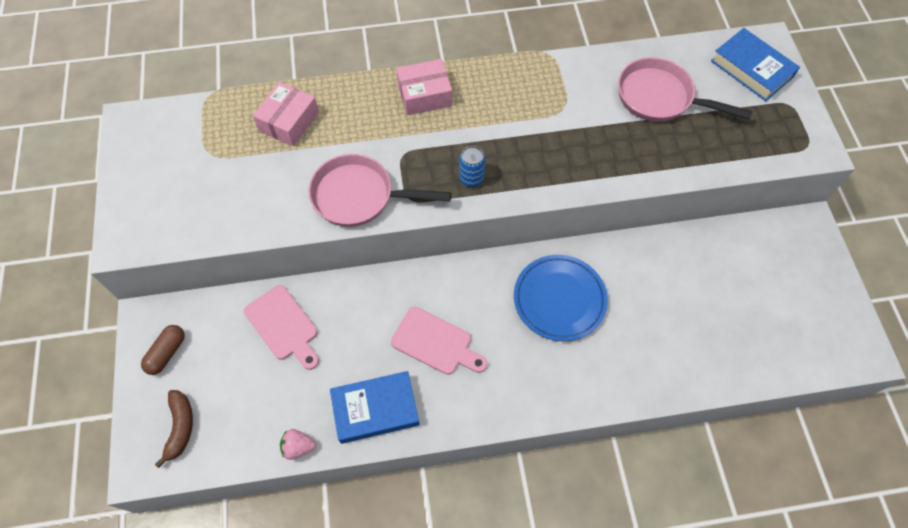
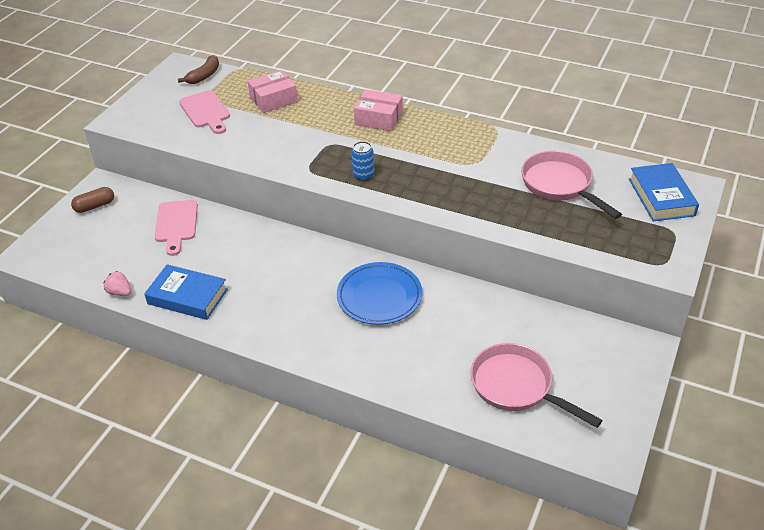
camera: 35 degrees right, 20 degrees down
brown banana [155,390,193,468] -> brown banana moved to [178,55,219,84]
pink pan [309,154,451,227] -> pink pan moved to [471,343,603,428]
pink cutting board [391,307,487,375] -> pink cutting board moved to [179,90,230,134]

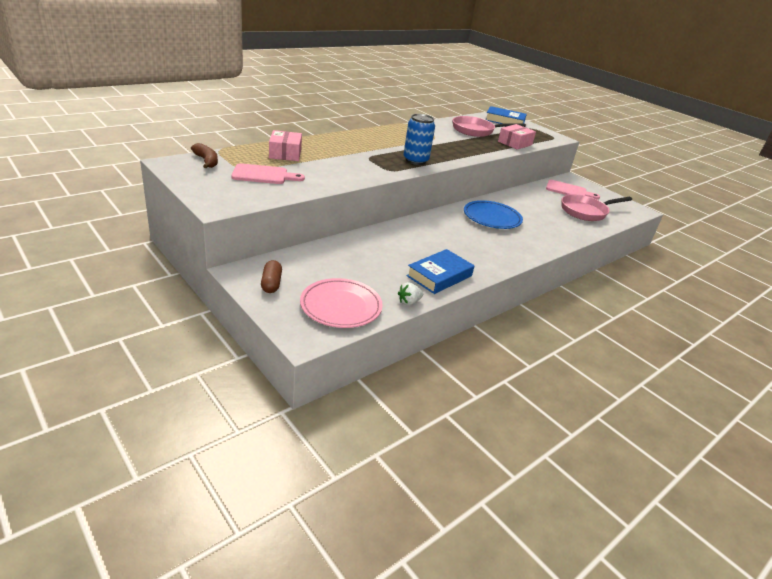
camera: 70 degrees left, 10 degrees down
pink strawberry [103,271,131,296] -> white strawberry [398,282,423,306]
pink cutting board [155,200,198,256] -> pink cutting board moved to [546,180,600,199]
blue can [351,141,374,181] -> blue can [404,114,435,165], size x1.67
pink box [354,89,403,131] -> pink box moved to [498,124,536,150]
none -> pink plate [300,278,383,328]

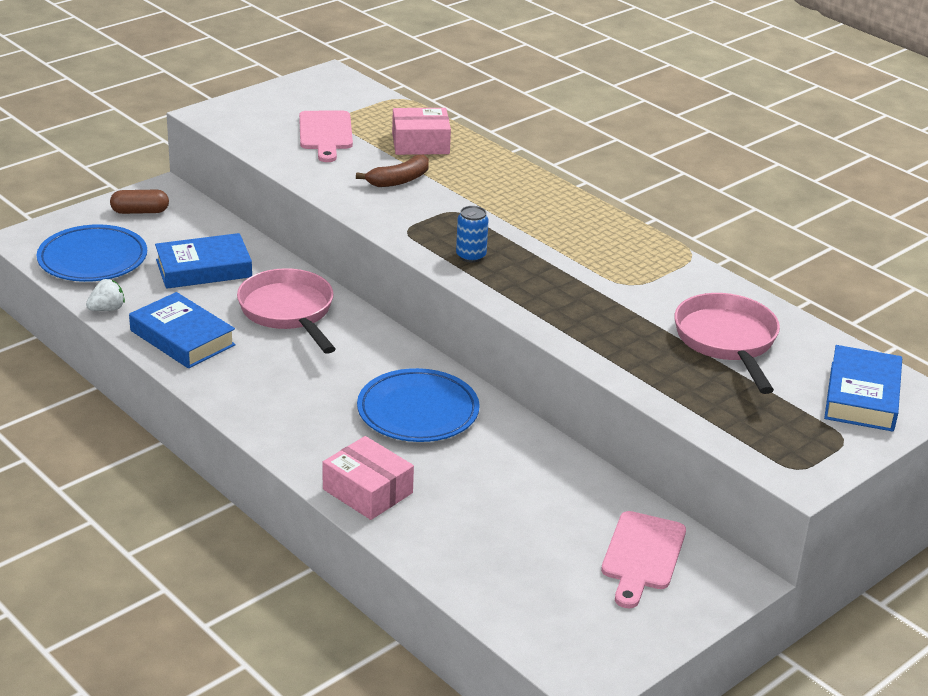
camera: 90 degrees right, 0 degrees up
brown banana [191,143,218,168] -> brown banana moved to [356,154,429,187]
pink plate [300,278,383,328] -> blue plate [37,224,147,282]
white strawberry [398,282,423,306] -> white strawberry turned 90 degrees clockwise [86,279,125,311]
blue can [404,114,435,165] -> blue can [456,206,489,263], size x0.60
pink box [498,124,536,150] -> pink box moved to [323,436,414,520]
pink pan [561,194,632,221] -> pink pan moved to [237,268,336,354]
none -> blue book [155,233,252,289]

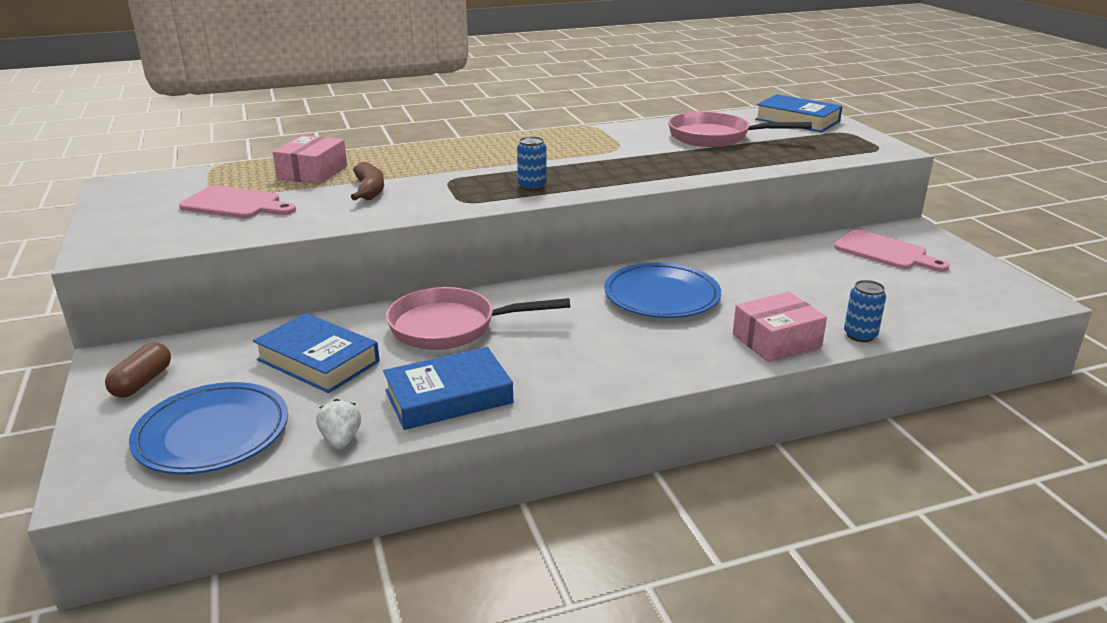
camera: 65 degrees left, 5 degrees down
blue book [155,233,252,289] -> blue book turned 60 degrees counterclockwise [253,313,380,393]
none -> blue can [844,280,886,342]

